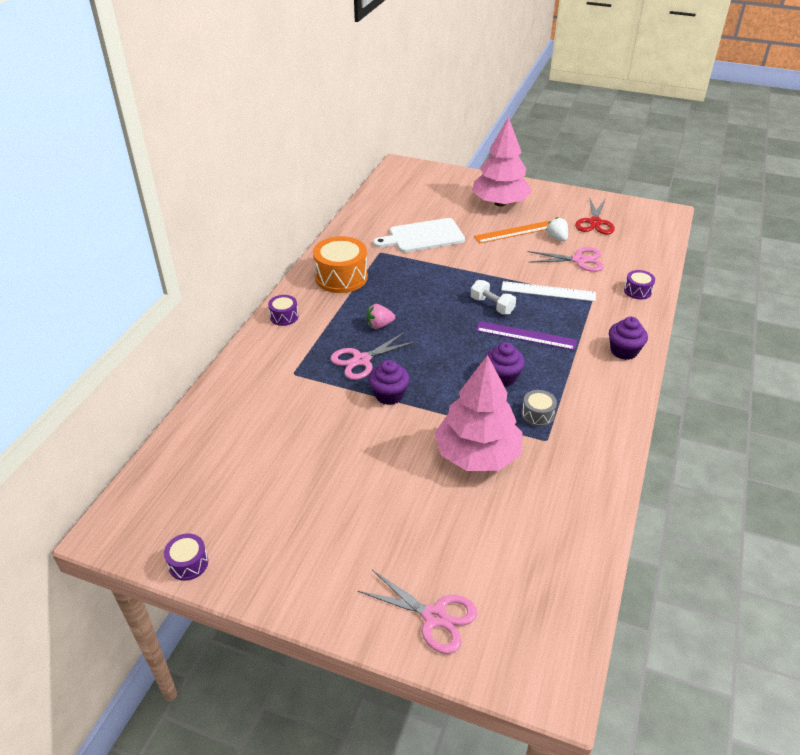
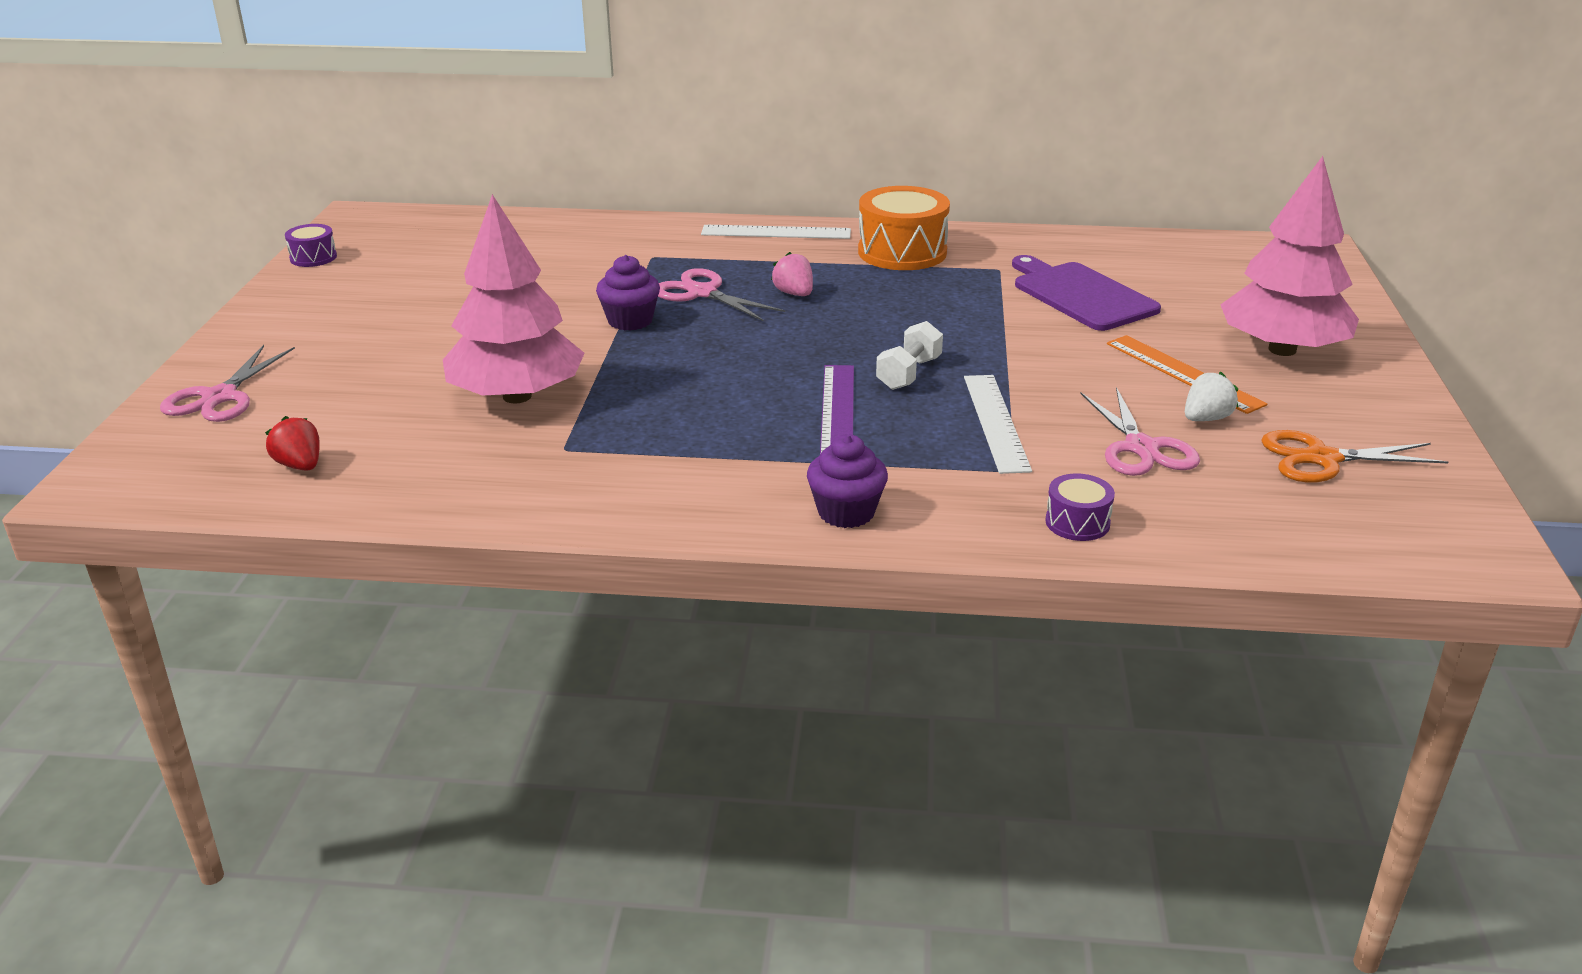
camera: 75 degrees right, 10 degrees down
purple drum [268,295,298,326] -> white ruler [701,225,851,239]
white cutting board [373,218,465,253] -> purple cutting board [1012,255,1161,331]
purple cupcake [486,342,525,387] -> none
grey drum [522,390,557,427] -> none
red scissors [575,197,615,234] -> orange scissors [1261,430,1448,483]
none -> red strawberry [265,416,320,471]

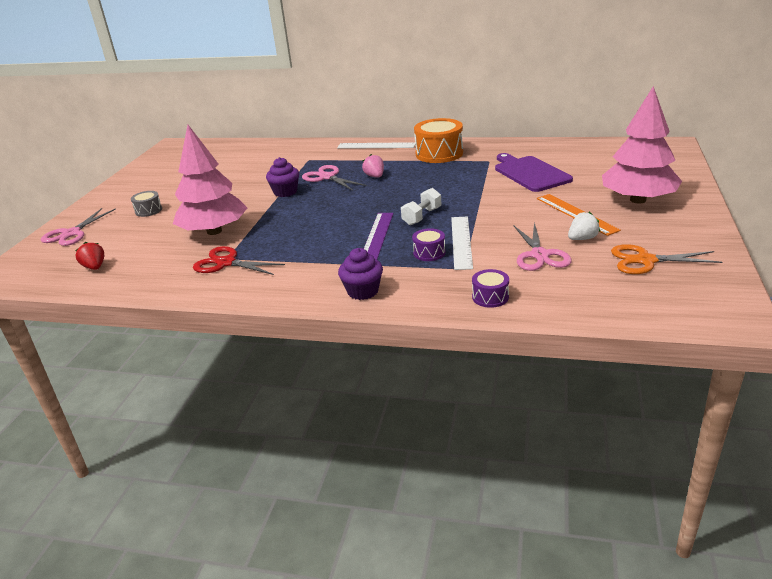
camera: 10 degrees right, 0 degrees up
purple drum [285,224,337,267] -> purple drum moved to [412,228,446,261]
none -> grey drum [131,191,162,217]
none -> red scissors [193,246,285,275]

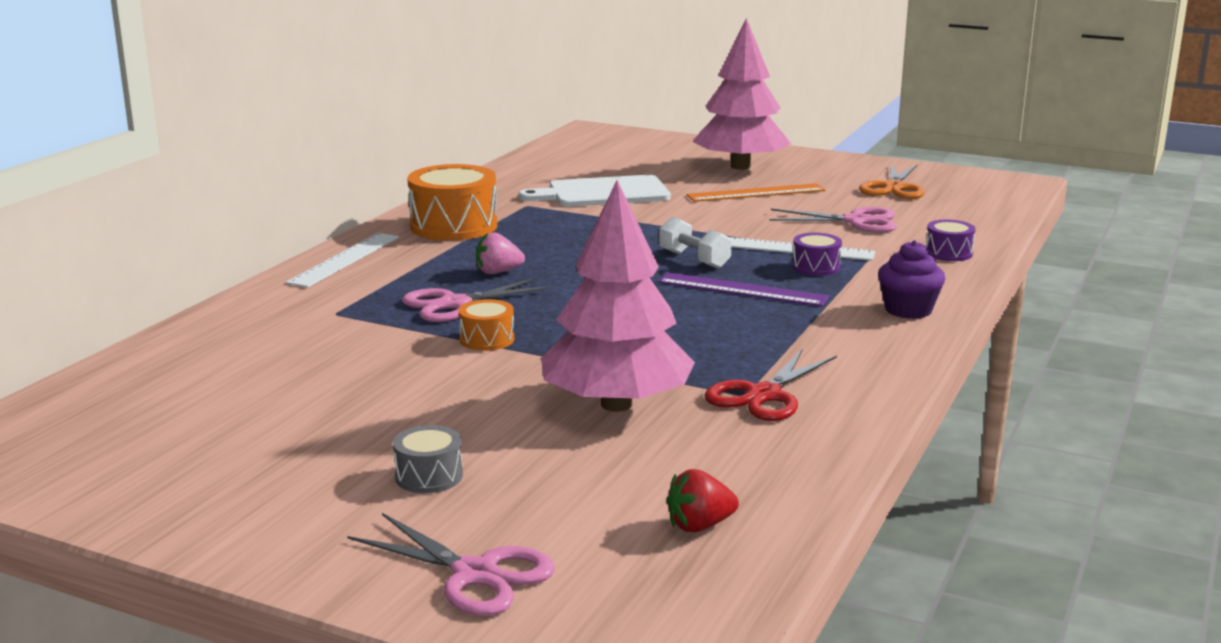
camera: 80 degrees left, 10 degrees down
purple cupcake [266,157,299,197] -> orange drum [459,299,514,351]
purple cutting board [495,153,573,192] -> white cutting board [519,175,671,207]
white strawberry [568,212,600,240] -> none

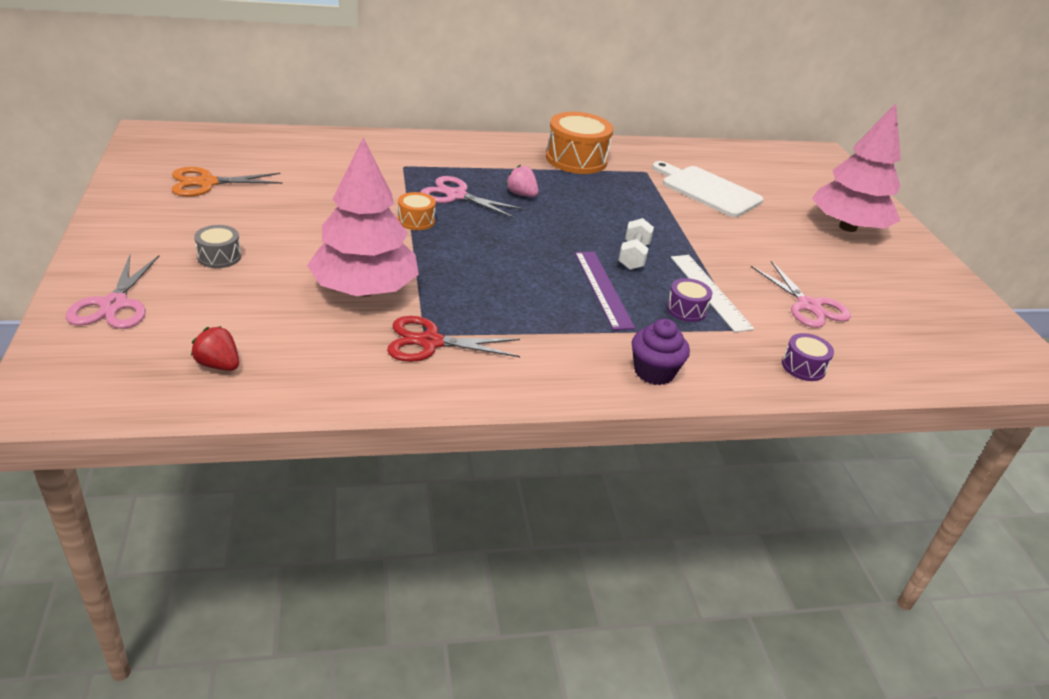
camera: 50 degrees right, 15 degrees up
white ruler [285,233,399,288] -> none
orange ruler [687,183,825,202] -> none
orange scissors [859,165,925,199] -> orange scissors moved to [172,167,282,197]

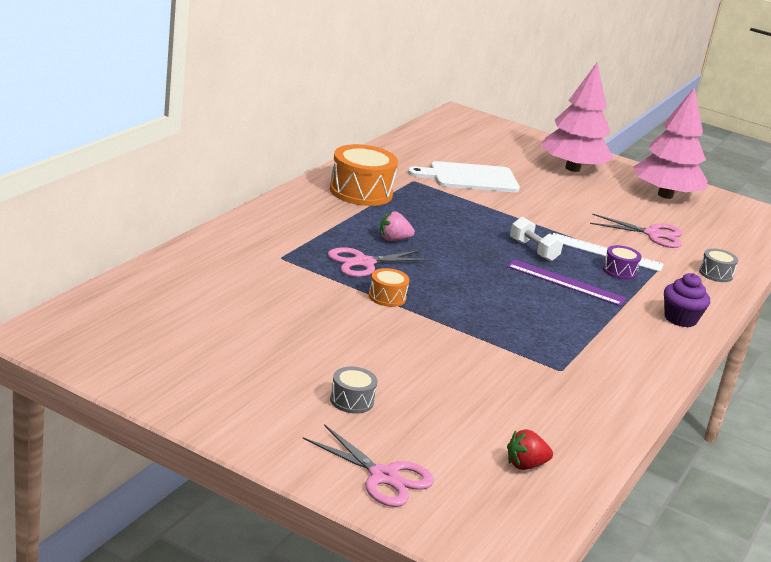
camera: 50 degrees left, 10 degrees down
orange scissors [172,167,282,197] -> none
pink tree [307,137,419,296] -> pink tree moved to [633,87,708,199]
red scissors [387,316,520,362] -> none
purple drum [782,333,834,381] -> grey drum [699,248,738,282]

